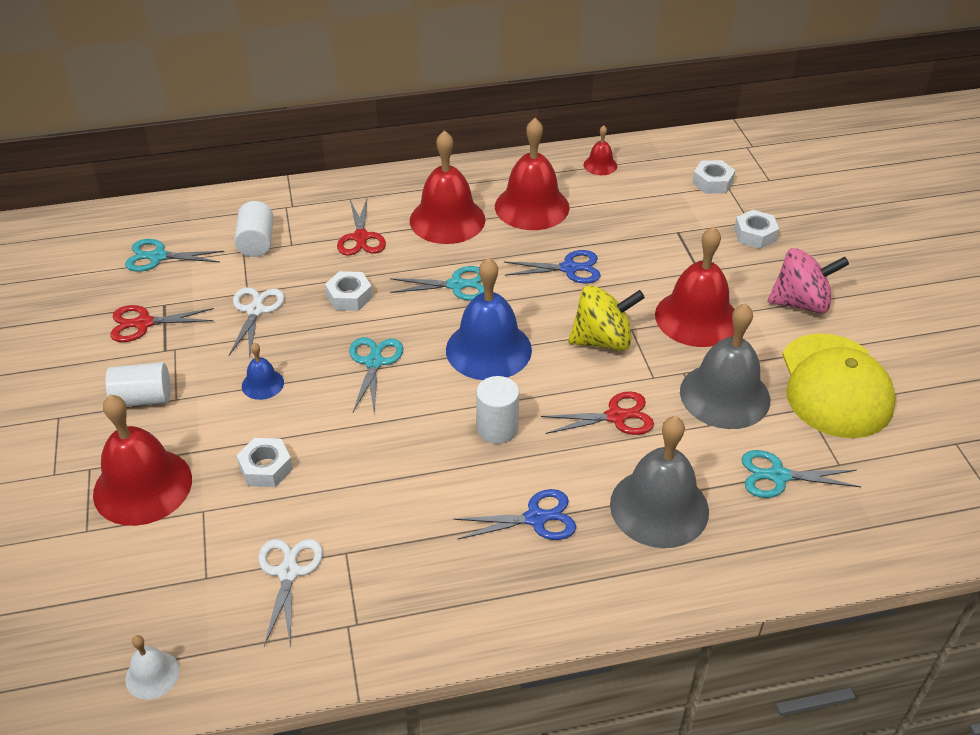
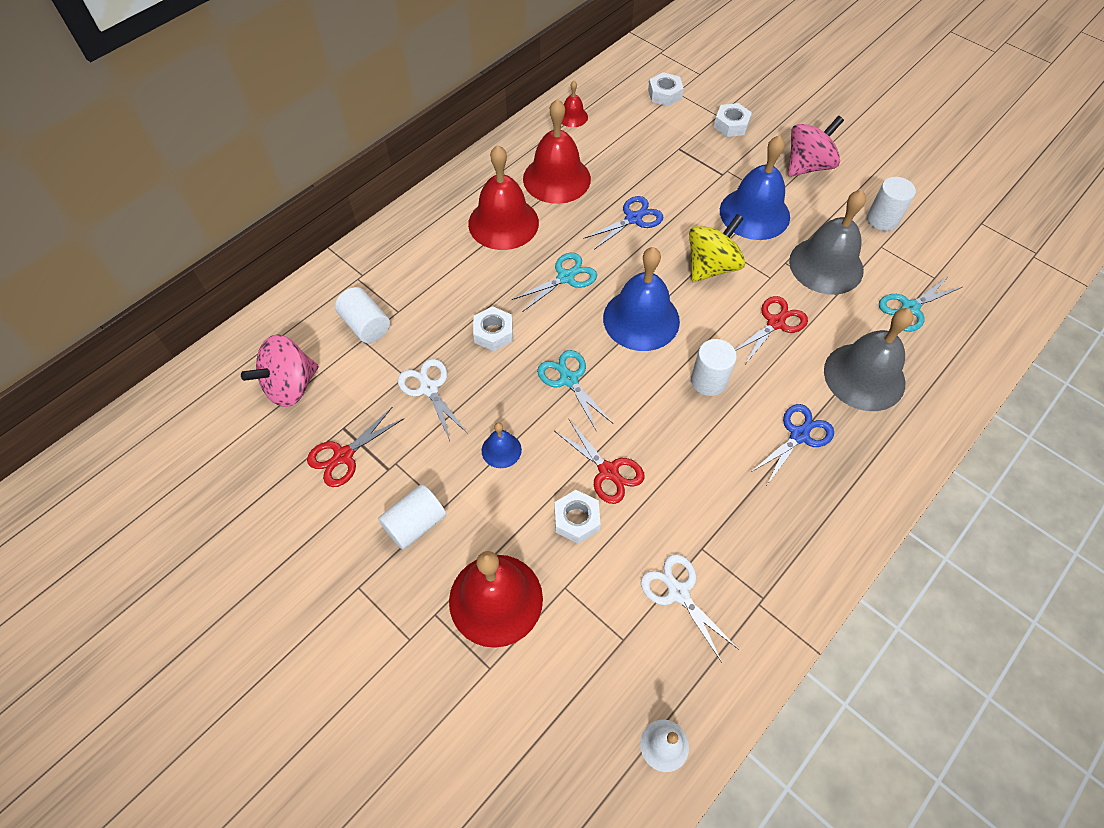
camera: 35 degrees left, 15 degrees up
turquoise scissors [125,239,224,272] -> pink spinning top [241,334,319,407]
red scissors [337,199,386,256] -> red scissors moved to [554,418,645,504]
red bell [655,226,735,347] -> blue bell [720,135,790,240]
yellow cap [782,333,896,438] -> white cylinder [867,177,916,231]

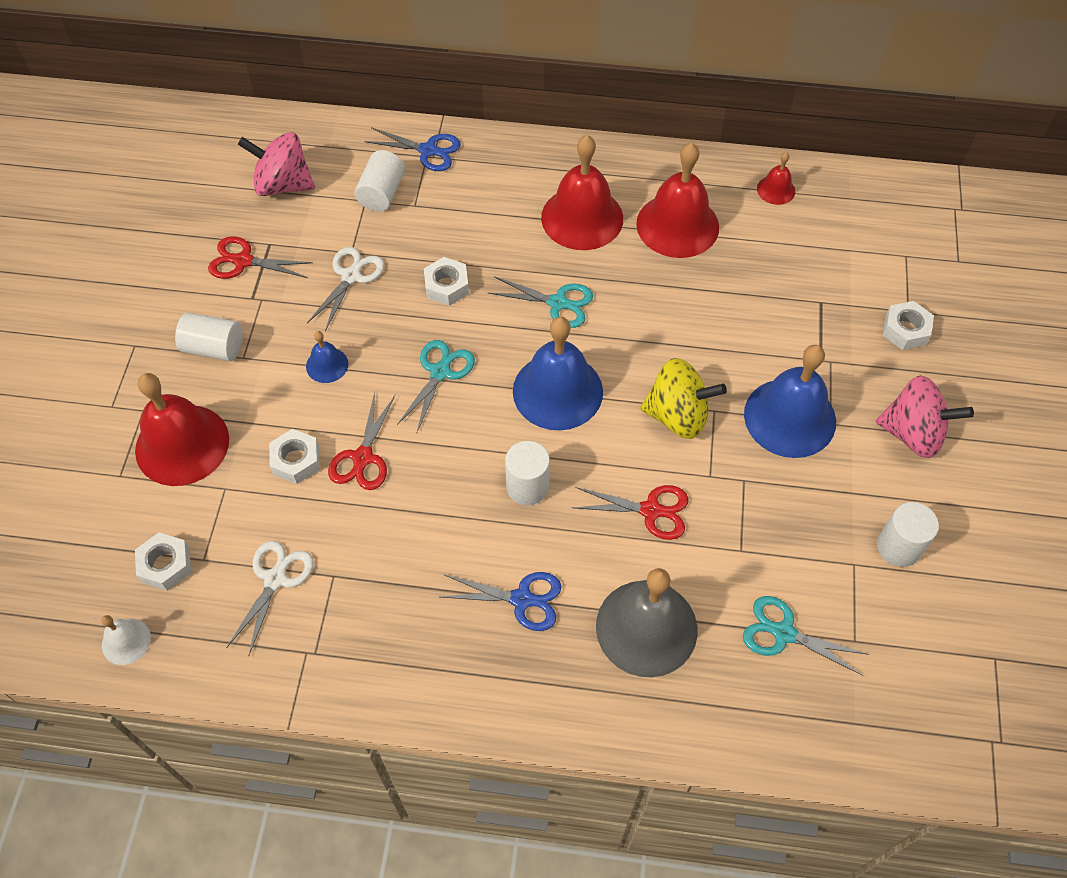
camera: 55 degrees right, 0 degrees up
blue scissors [583,196,664,249] -> blue scissors moved to [364,127,461,171]
white nut [648,72,684,106] -> white nut moved to [135,532,191,591]
grey bell [789,190,866,295] -> none

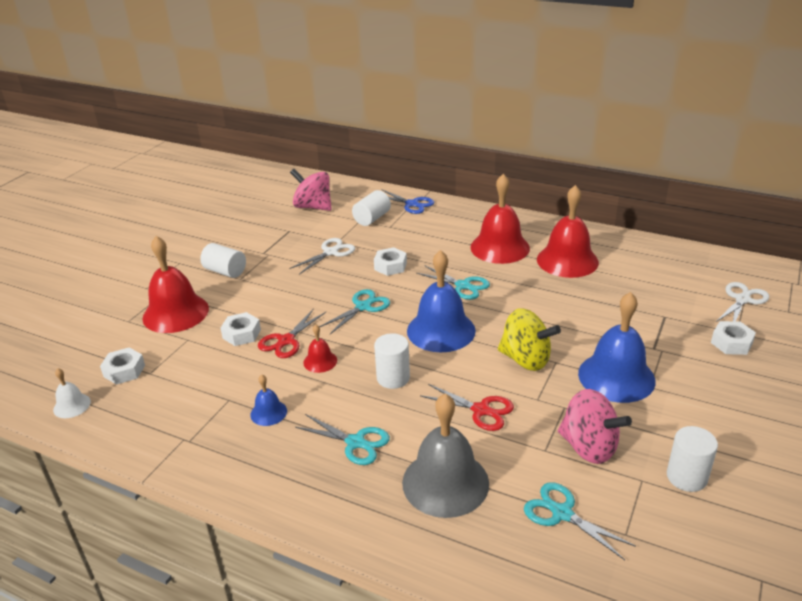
camera: 20 degrees right, 25 degrees down
red scissors [208,236,313,279] -> none
white scissors [226,541,314,655] -> white scissors moved to [716,282,769,322]
blue bell [306,331,348,383] -> blue bell moved to [250,375,287,426]
blue scissors [441,572,562,631] -> turquoise scissors [295,414,390,465]
red bell [757,152,795,205] -> red bell moved to [304,324,337,373]
pink spinning top [876,375,974,458] -> pink spinning top moved to [558,389,632,464]

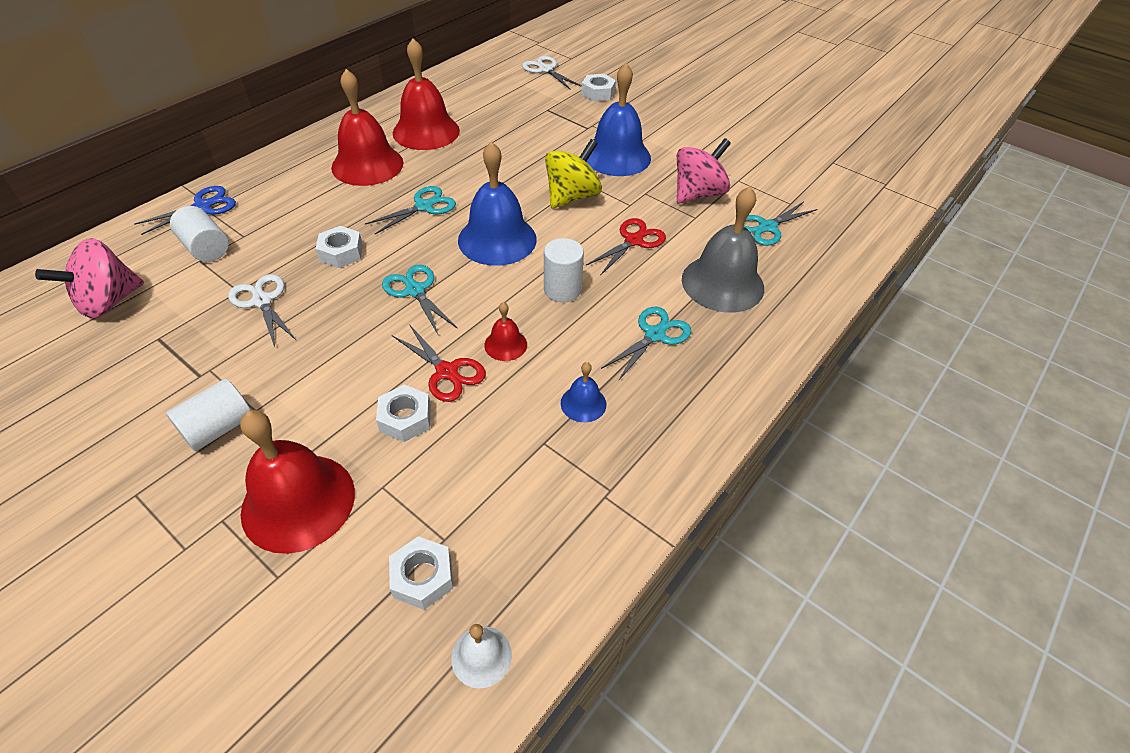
camera: 80 degrees left, 15 degrees up
white cylinder [667,426,718,492] -> none

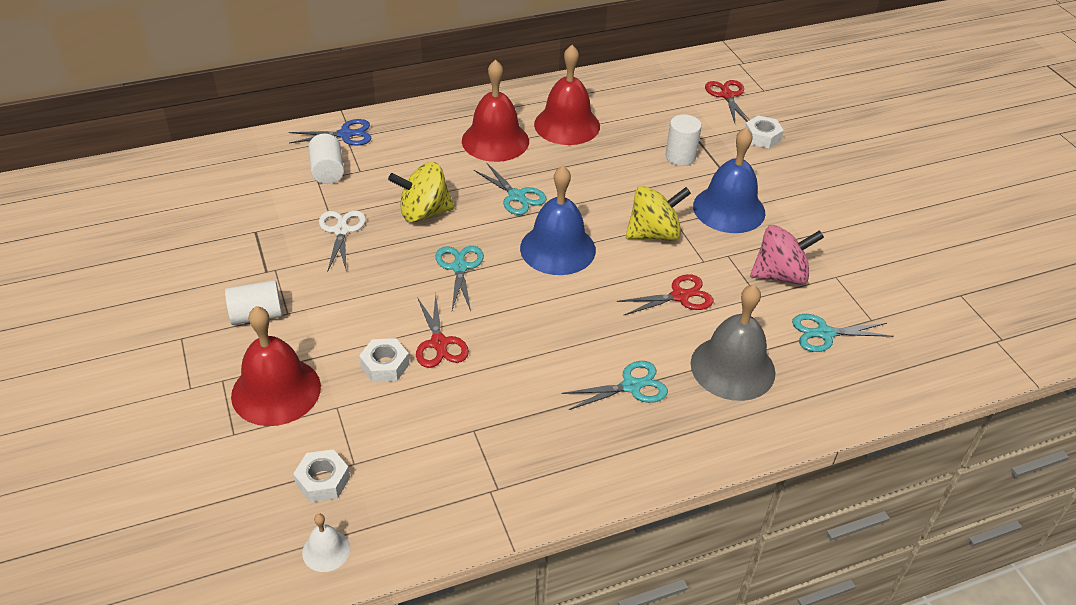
camera: 30 degrees right, 5 degrees down
pink spinning top [35,238,144,318] -> none
white nut [316,226,363,268] -> yellow spinning top [388,162,455,223]
turquoise scissors [365,186,456,234] -> turquoise scissors turned 60 degrees clockwise [474,163,546,215]
red bell [484,302,527,361] -> none
white scissors [522,56,582,89] -> red scissors [705,80,748,123]
white cylinder [544,238,584,302] -> white cylinder moved to [665,115,702,166]
blue bell [561,362,606,422] -> none

